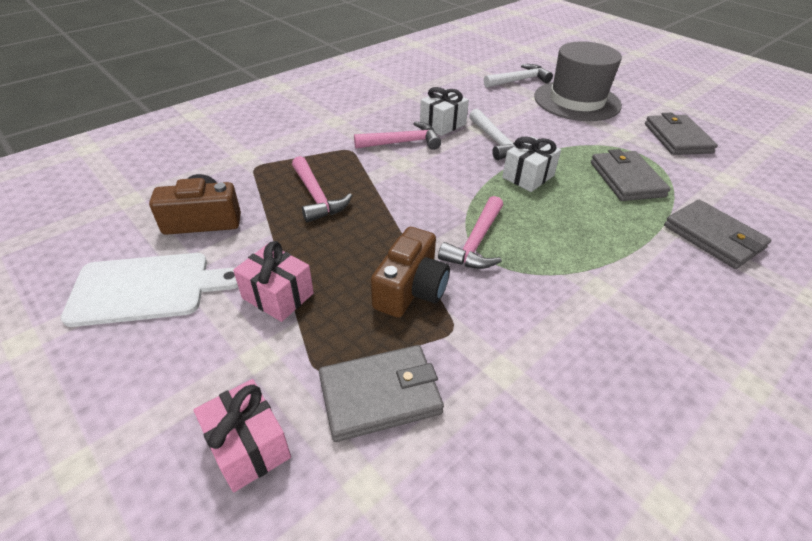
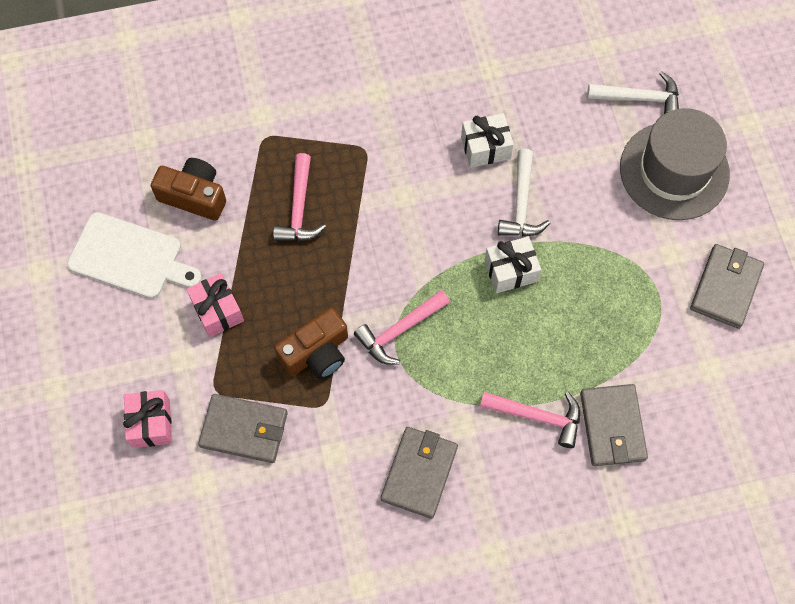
camera: 30 degrees right, 25 degrees up
pink hammer [354,121,441,150] -> pink hammer moved to [480,392,580,448]
grey wallet [591,149,670,201] -> grey wallet moved to [381,427,458,519]

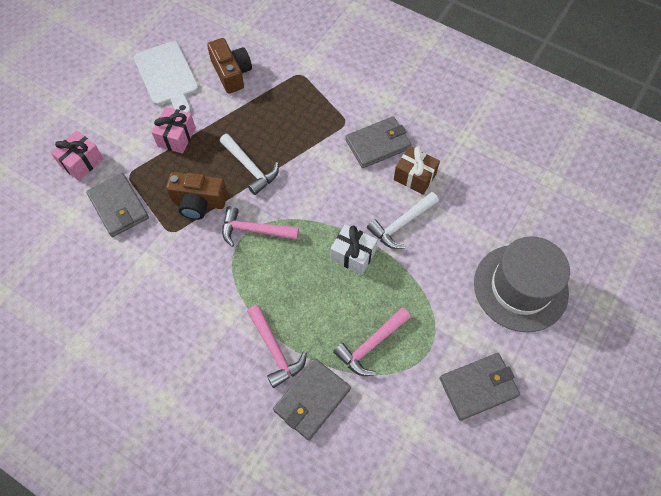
camera: 45 degrees right, 5 degrees down
pink hammer [273,153,326,241] -> pink hammer moved to [333,307,411,376]
grey wallet [381,427,458,519] -> grey wallet moved to [345,116,412,168]
white gift [461,113,514,168] -> brown gift [394,146,440,195]
white hammer [587,72,679,114] -> white hammer moved to [220,134,279,195]

